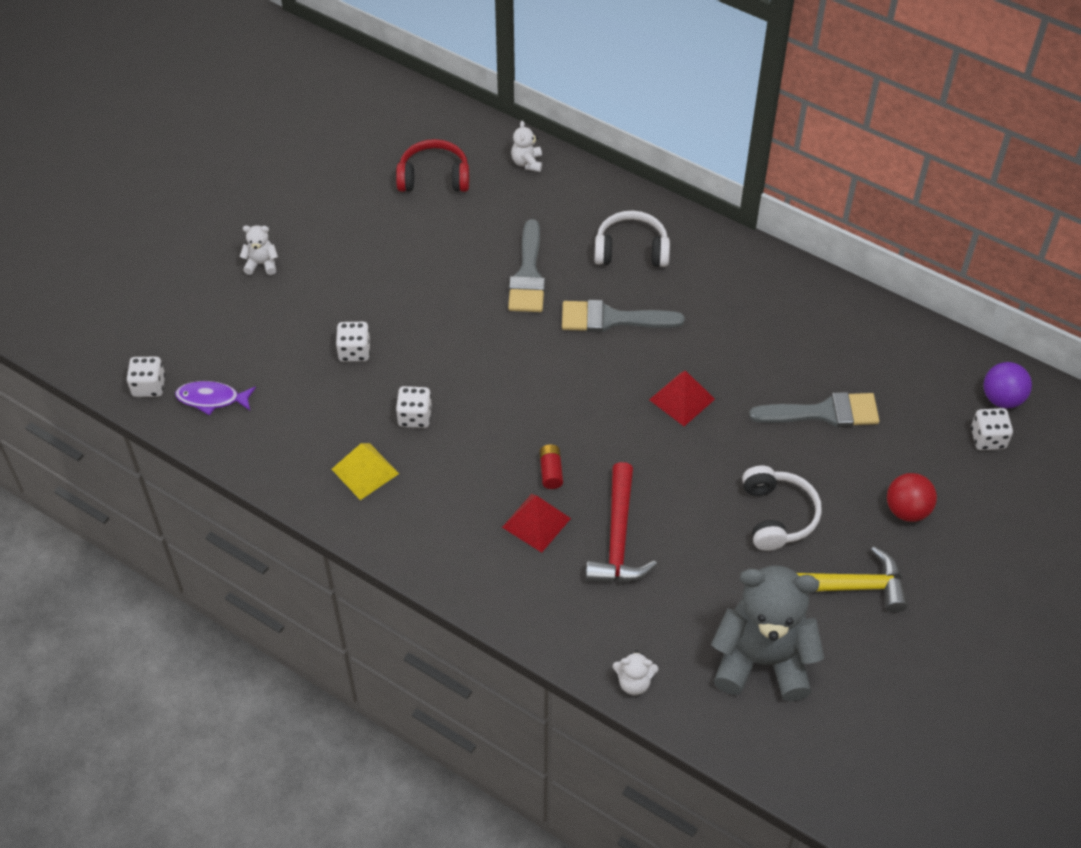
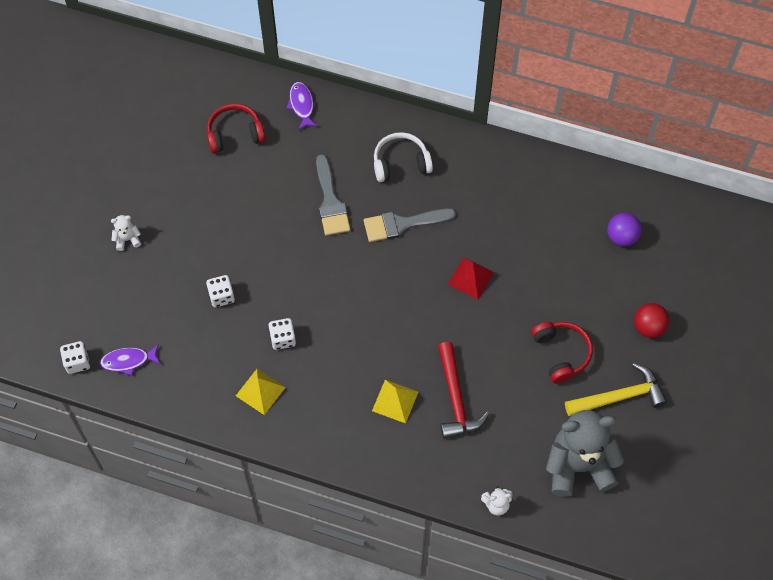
camera: 15 degrees left, 10 degrees up
red pyramid [502,494,571,553] -> yellow pyramid [372,380,418,423]
white teddy bear [511,121,542,172] -> purple fish [286,82,318,130]
red battery [540,444,563,489] -> none
white headphones [742,466,822,551] -> red headphones [531,322,593,384]
grey brush [749,392,880,427] -> none
white dice [971,408,1013,450] -> none
purple ball [983,362,1032,409] -> purple ball moved to [607,213,642,247]

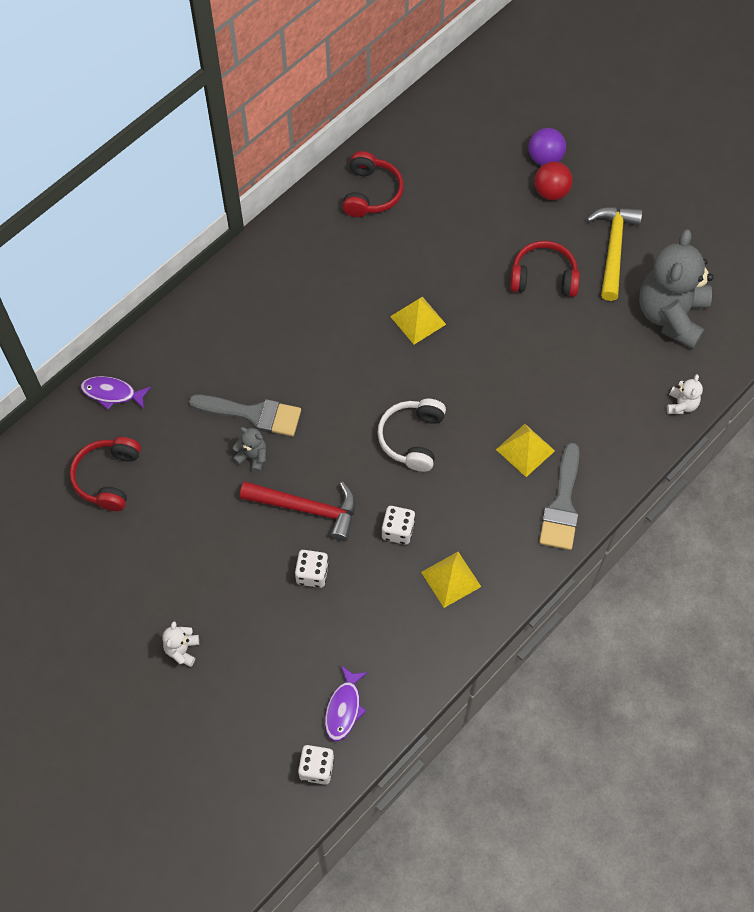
camera: 65 degrees left, 0 degrees up
grey brush [364,208,456,242] -> grey brush moved to [539,443,580,550]
white headphones [374,132,433,182] -> white headphones moved to [377,399,446,472]
red hammer [438,342,489,439] -> red hammer moved to [240,481,356,541]
red pyramid [448,258,494,299] -> yellow pyramid [390,296,446,344]
purple ball [607,213,642,247] -> purple ball moved to [528,128,566,166]
none -> grey teddy bear [233,427,266,472]
none -> red headphones [342,151,404,217]

